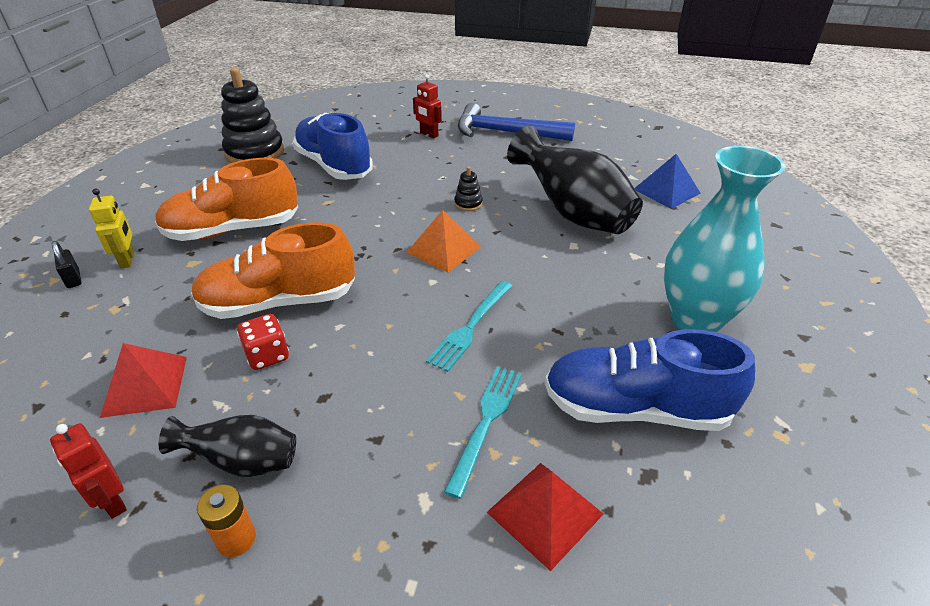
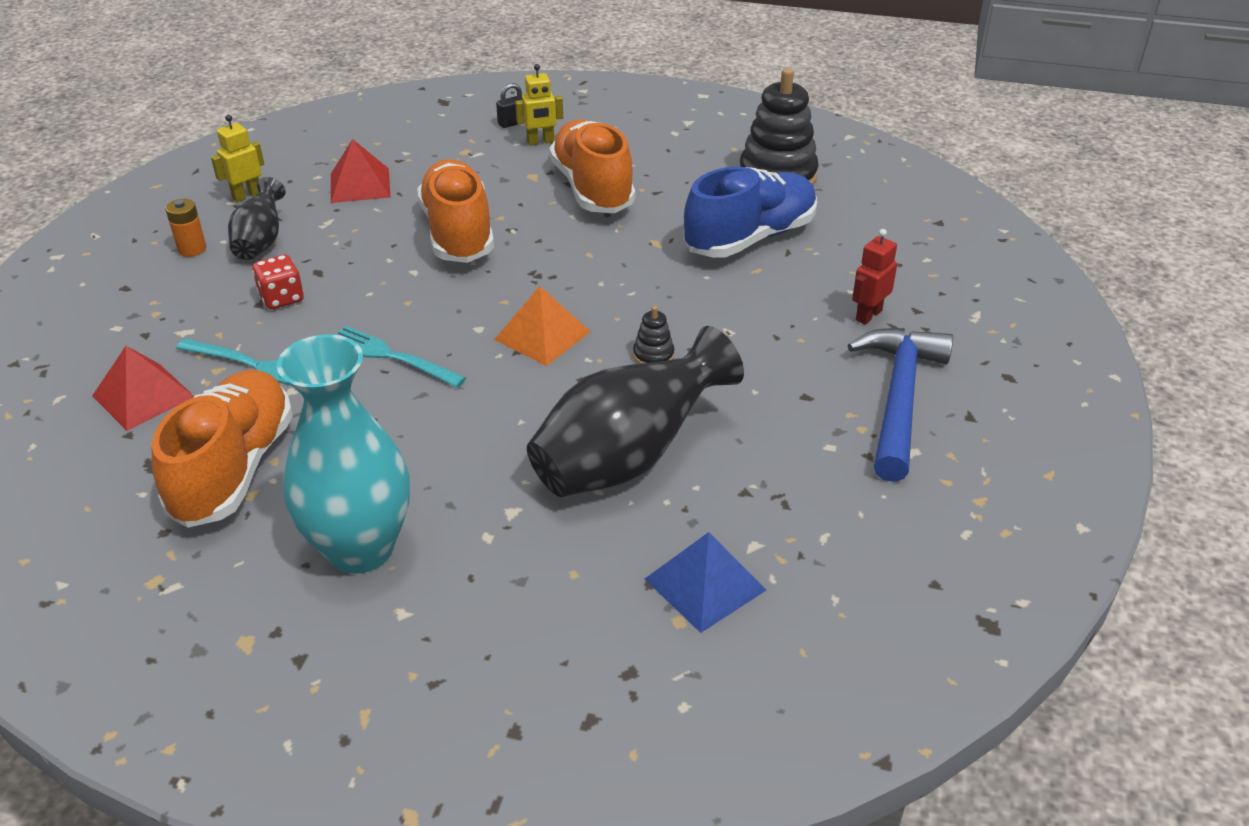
camera: 90 degrees right, 0 degrees up
red robot [50,423,127,519] -> yellow robot [211,115,264,202]
red dice [237,314,289,370] -> red dice moved to [252,255,304,309]
blue shoe [545,329,755,431] -> orange shoe [152,370,293,528]

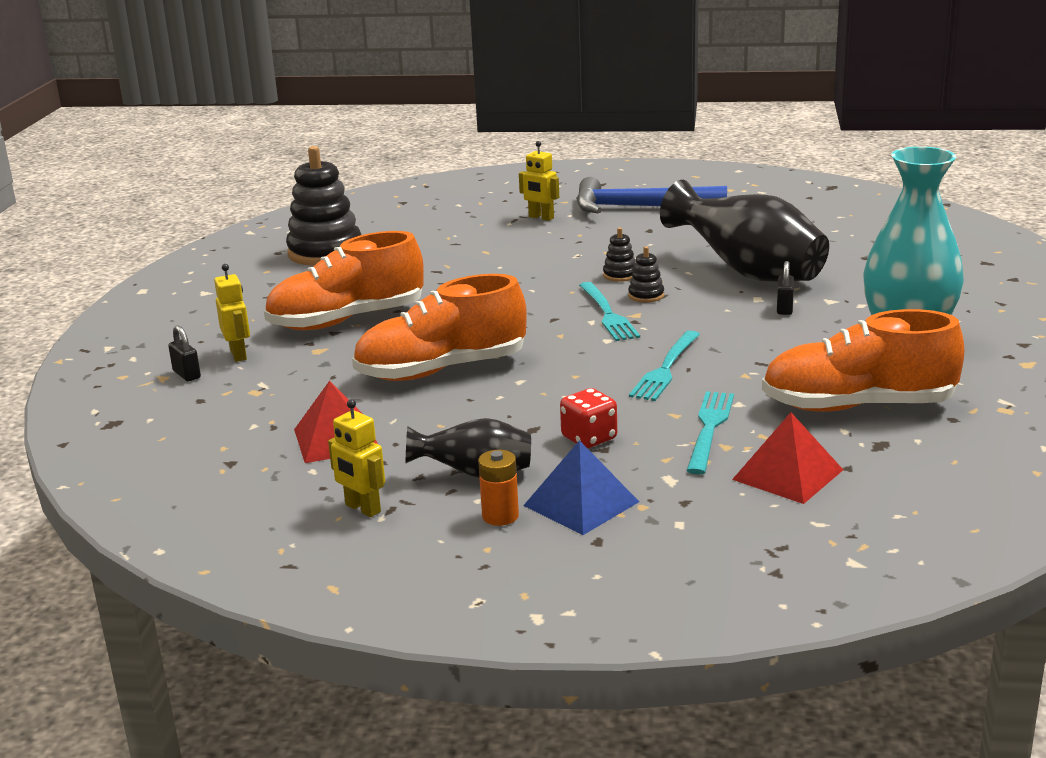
camera: 95 degrees left, 15 degrees down
orange pyramid [494,286,591,366] -> turquoise fork [579,282,640,341]
blue pyramid [645,532,766,633] -> blue pyramid moved to [523,440,639,535]
blue shoe [683,166,817,258] -> none
red robot [852,229,897,325] -> yellow robot [519,141,559,221]
none -> black stacking toy [628,246,664,303]
none -> black padlock [777,261,794,315]

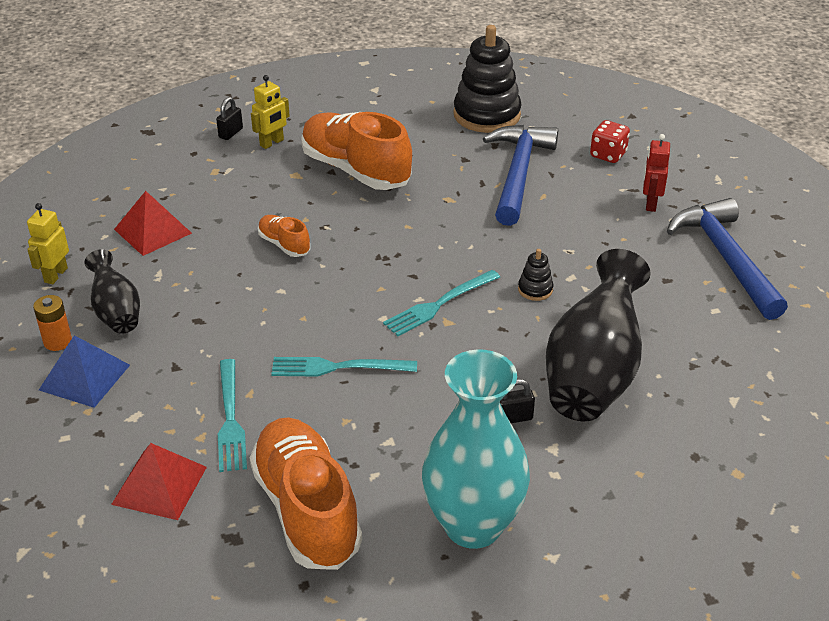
camera: 65 degrees right, 15 degrees up
orange shoe [352,274,527,381] -> orange shoe [258,215,311,257], size x0.47
yellow robot [519,141,559,221] -> red robot [643,134,670,212]
red dice [560,388,617,448] -> red dice moved to [590,120,630,163]
black stacking toy [628,246,664,303] -> none
turquoise fork [686,391,734,475] -> turquoise fork turned 90 degrees clockwise [218,359,247,472]
none -> blue hammer [483,125,558,226]

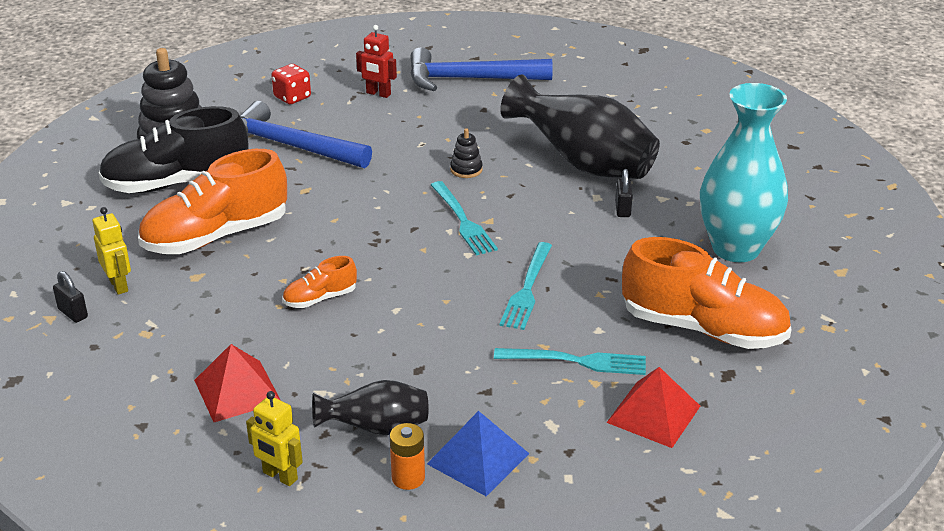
camera: 75 degrees left, 5 degrees down
orange shoe [250,417,362,570] -> orange shoe turned 150 degrees counterclockwise [622,237,792,349]
none -> black shoe [98,106,248,193]

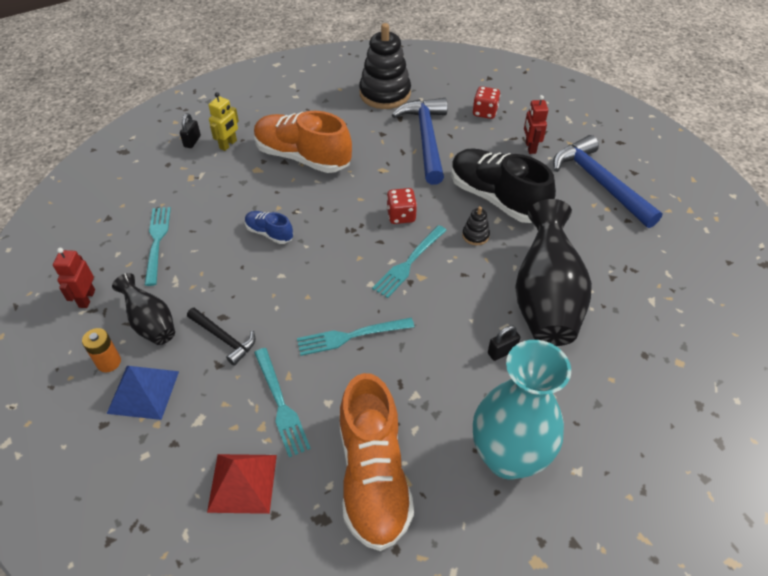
camera: 60 degrees right, 15 degrees up
black shoe [98,106,248,193] -> black shoe moved to [451,148,556,223]
red pyramid [194,344,280,422] -> turquoise fork [145,207,171,286]
yellow robot [246,391,303,486] -> red robot [53,248,95,308]
orange shoe [283,256,357,308] -> blue shoe [245,211,293,244]
none -> black hammer [187,308,255,366]
none -> red dice [387,188,417,224]

